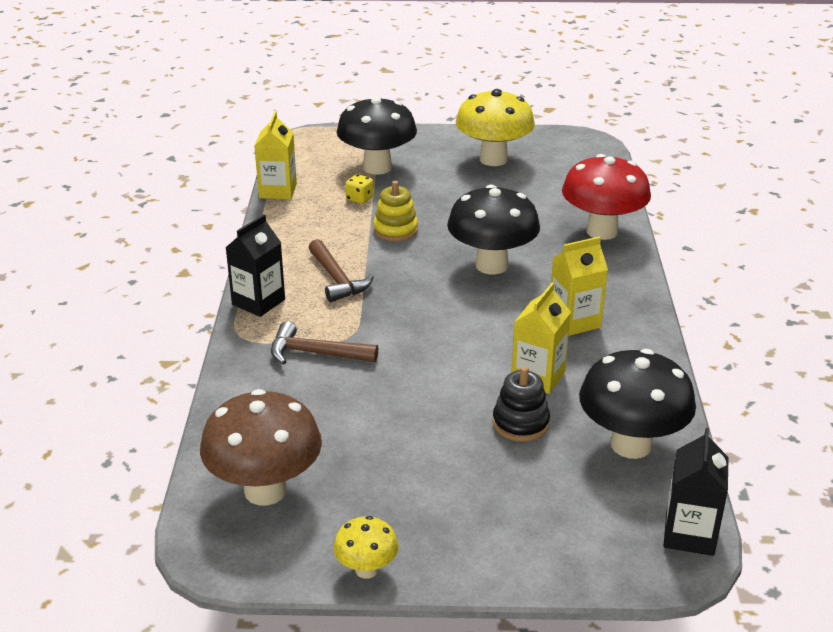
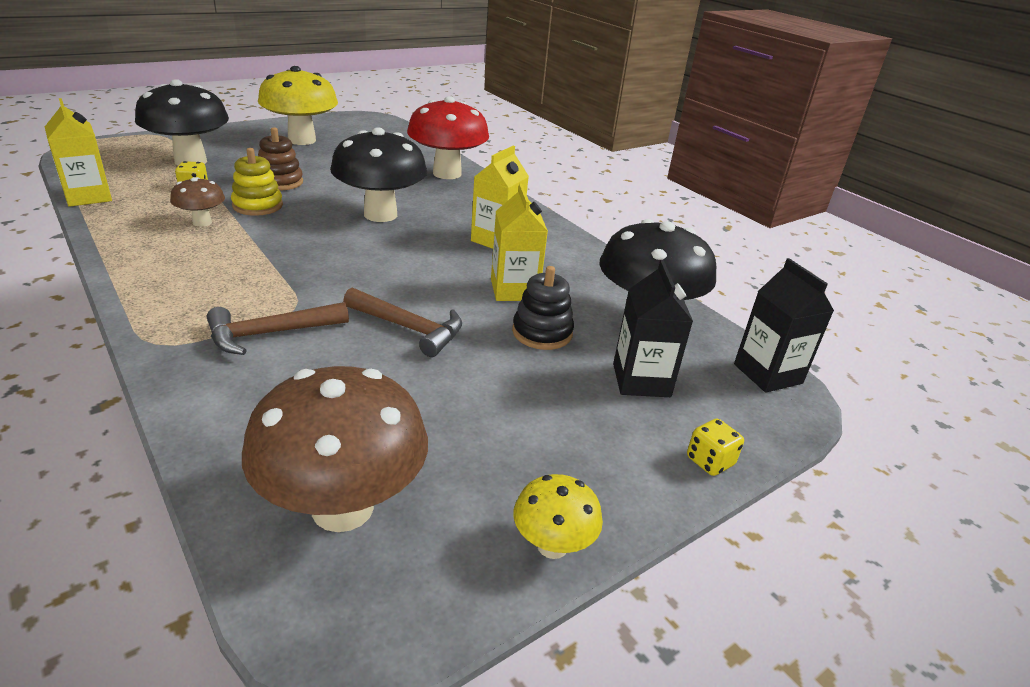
camera: 40 degrees left, 0 degrees up
black carton [225,214,285,317] -> black carton moved to [613,260,693,397]
brown hammer [309,239,374,302] -> brown hammer moved to [343,287,462,357]
none -> brown mushroom [170,177,225,227]
none -> brown stacking toy [258,127,303,191]
none -> yellow dice [687,419,744,476]

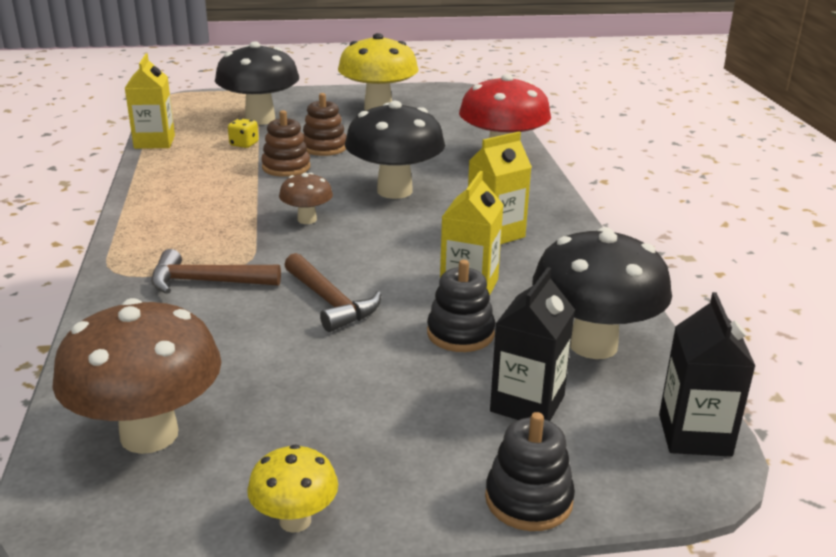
camera: 30 degrees right, 5 degrees down
brown mushroom [170,177,225,227] -> brown mushroom moved to [279,173,333,224]
yellow stacking toy [231,148,283,216] -> brown stacking toy [261,110,310,177]
yellow dice [687,419,744,476] -> black stacking toy [485,412,575,531]

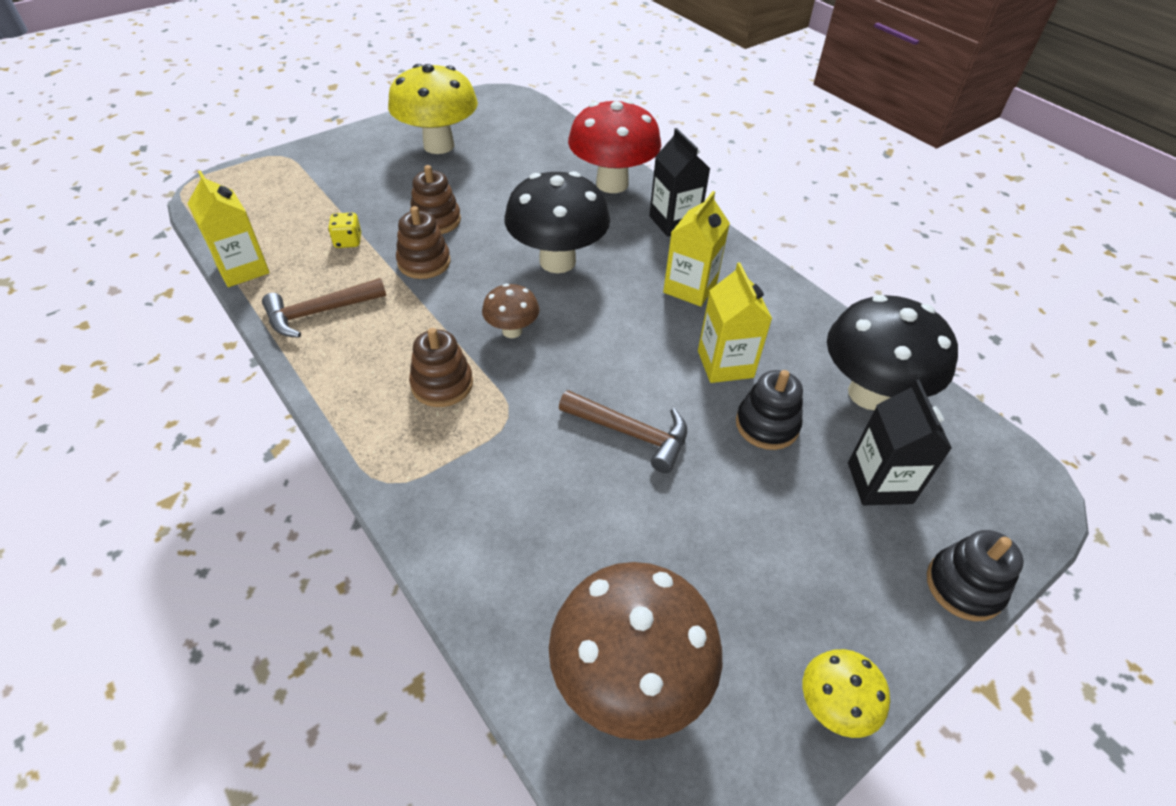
camera: 30 degrees left, 20 degrees up
brown hammer [151,249,281,294] -> brown hammer moved to [262,278,386,338]
black mushroom [215,42,299,125] -> none
black carton [659,292,755,457] -> black carton moved to [649,128,710,237]
none -> brown stacking toy [409,328,473,407]

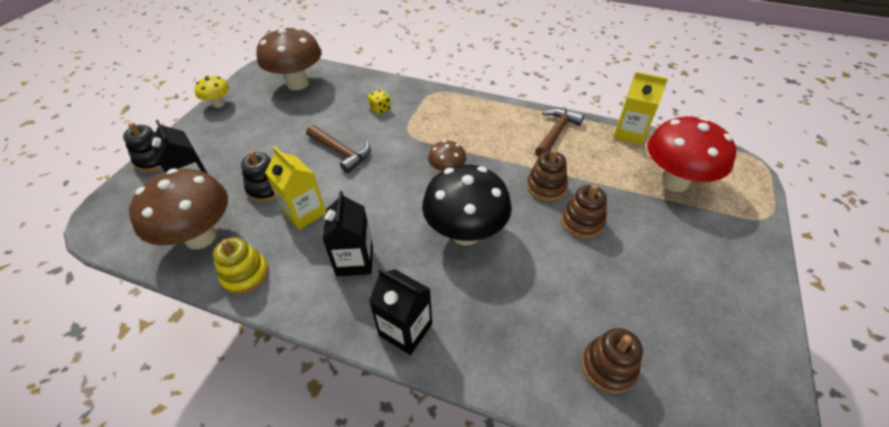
camera: 150 degrees right, 0 degrees up
yellow dice [328,213,361,248] -> yellow dice moved to [368,89,391,114]
yellow mushroom [388,64,478,154] -> none
brown stacking toy [409,328,473,407] -> brown stacking toy moved to [582,328,643,394]
brown hammer [559,390,687,473] -> brown hammer turned 135 degrees counterclockwise [306,125,370,173]
red mushroom [568,100,661,193] -> red mushroom moved to [647,117,736,192]
yellow carton [663,191,730,307] -> black carton [322,191,373,276]
black mushroom [827,295,958,410] -> brown mushroom [129,169,228,249]
none -> yellow stacking toy [213,237,269,295]

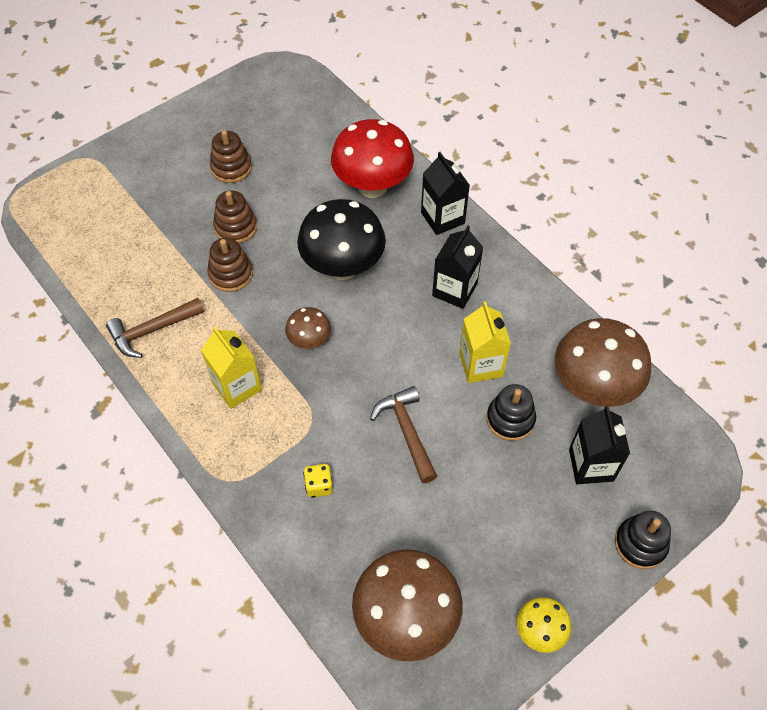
camera: 150 degrees left, 10 degrees up
yellow stacking toy [213,237,269,295] -> none
brown stacking toy [582,328,643,394] -> brown stacking toy moved to [210,130,252,183]
yellow carton [614,72,668,145] -> yellow carton moved to [201,326,262,409]
red mushroom [647,117,736,192] -> red mushroom moved to [331,119,414,198]

